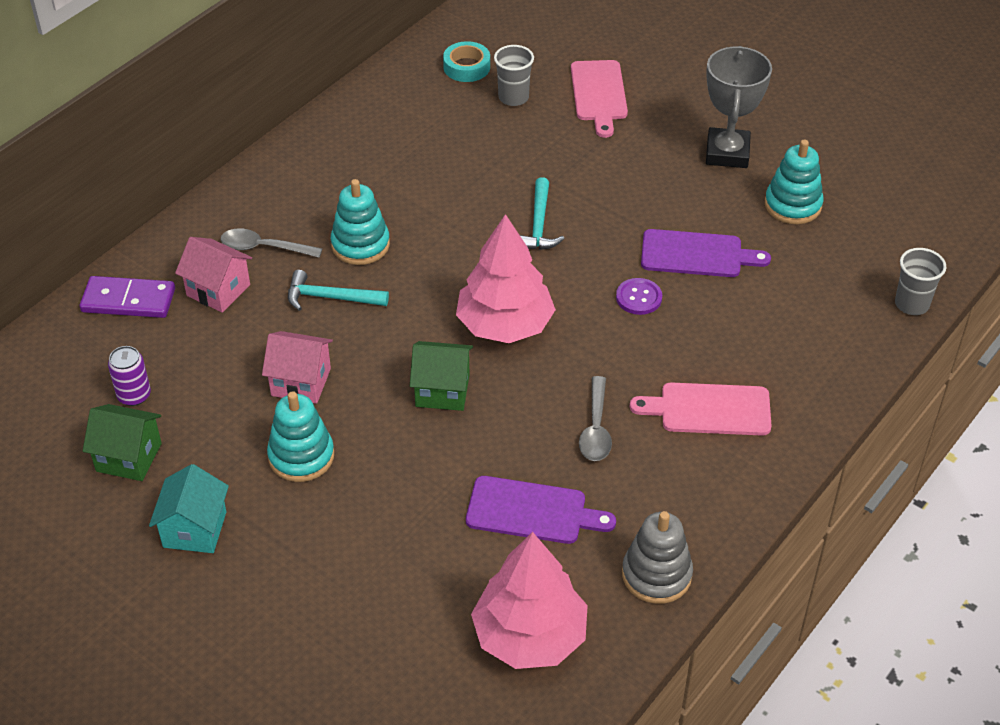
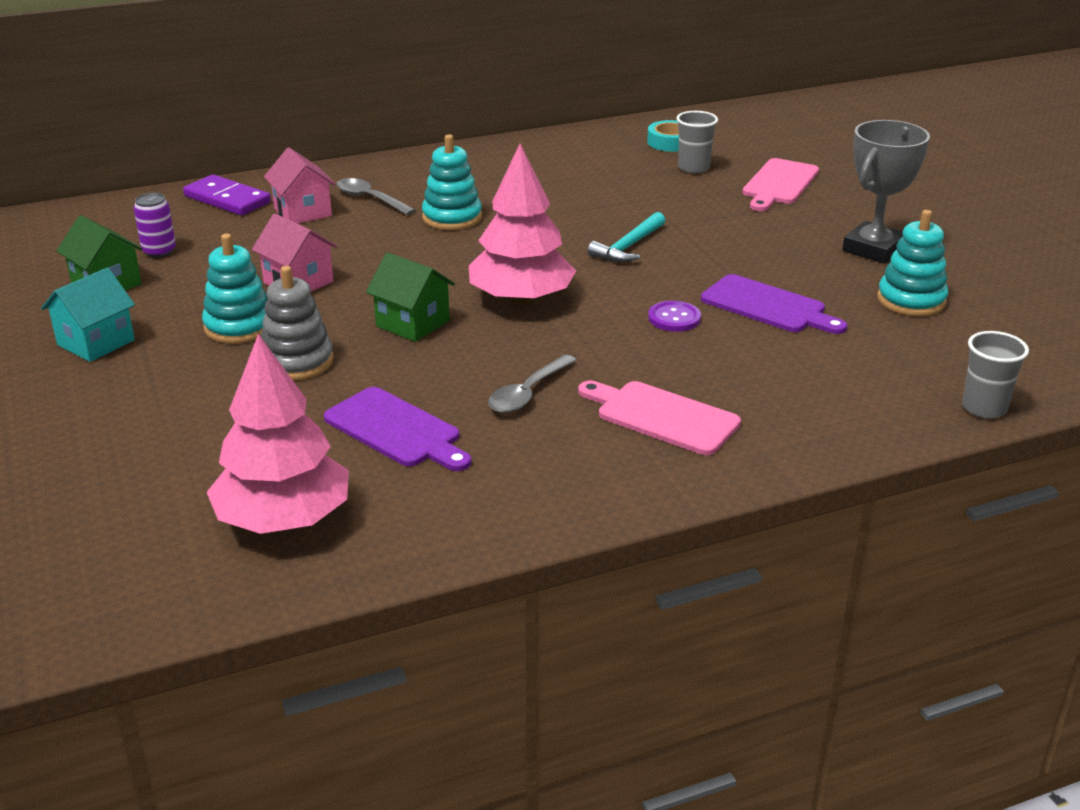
camera: 30 degrees right, 15 degrees down
turquoise hammer [288,270,389,311] -> none
grey stacking toy [622,511,693,604] -> grey stacking toy moved to [261,266,334,380]

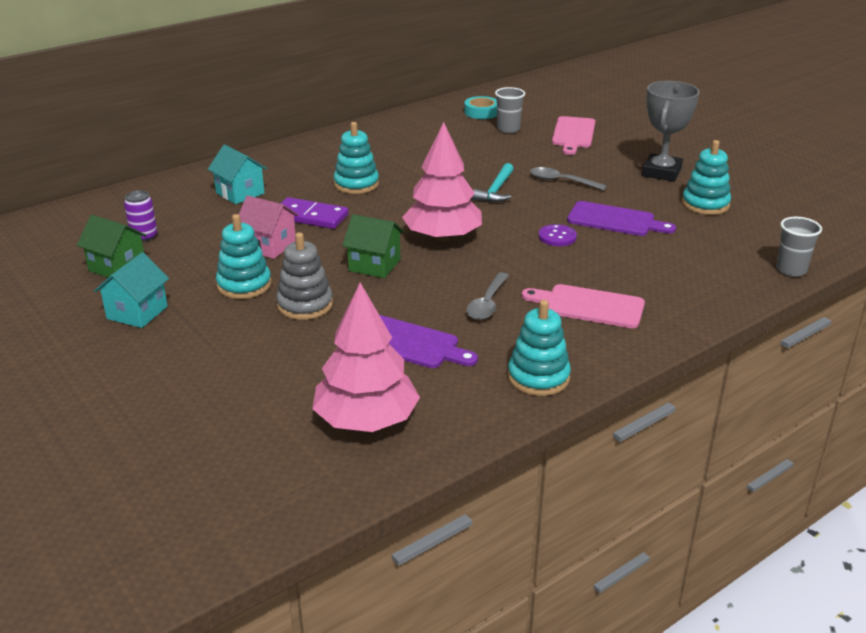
camera: 15 degrees left, 0 degrees up
purple domino [183,175,271,215] -> purple domino moved to [280,197,348,229]
pink house [264,148,335,224] -> turquoise house [208,144,267,204]
grey spoon [337,178,416,215] -> grey spoon moved to [530,167,607,191]
none -> turquoise stacking toy [508,300,571,396]

